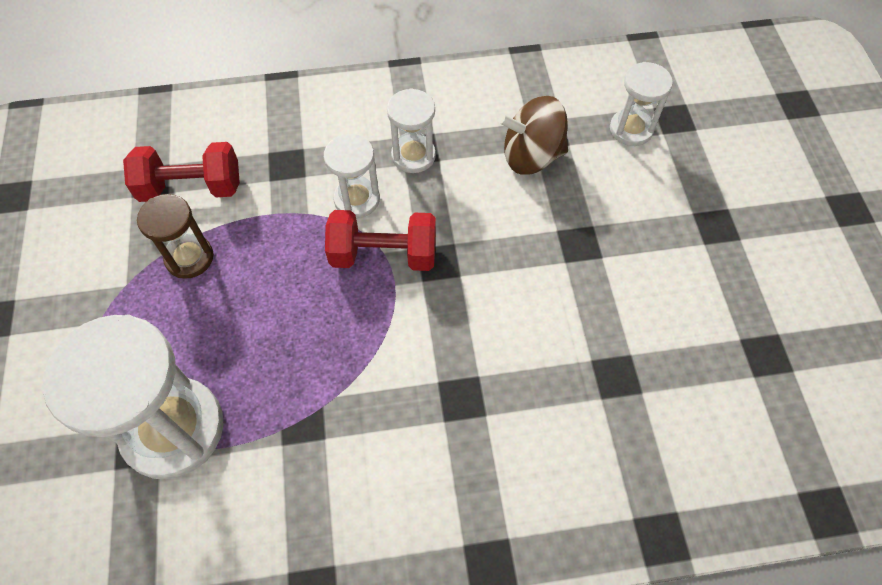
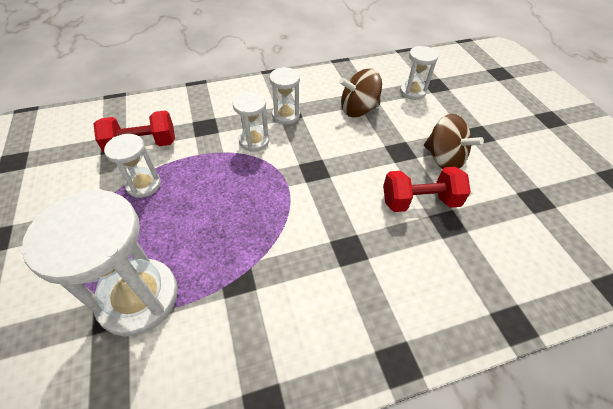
camera: 10 degrees left, 10 degrees down
brown hourglass [137,194,214,279] -> white hourglass [104,134,161,198]
red dumbbell [325,210,436,271] -> red dumbbell moved to [383,167,471,212]
none -> brown spinning top [424,114,484,169]

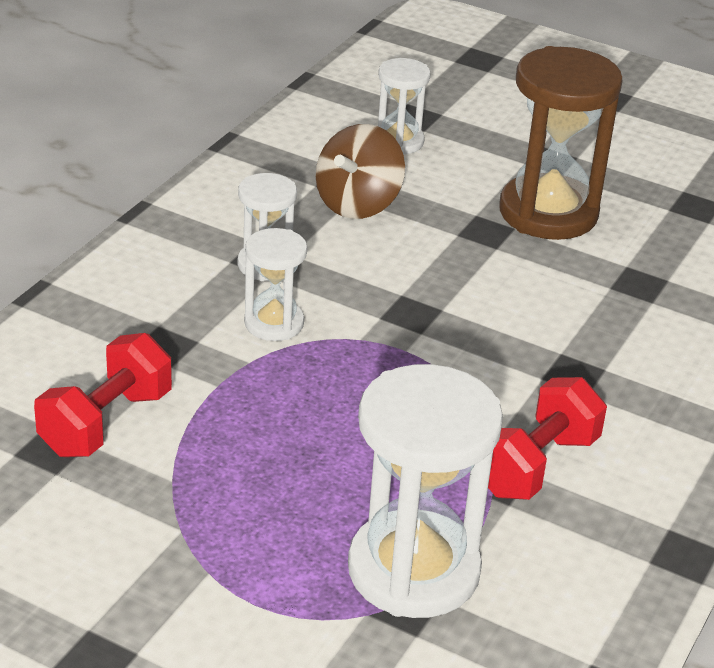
camera: 45 degrees left, 15 degrees down
white hourglass [104,134,161,198] -> none
red dumbbell [383,167,471,212] -> red dumbbell moved to [488,377,607,500]
brown spinning top [424,114,484,169] -> brown hourglass [499,46,623,240]

